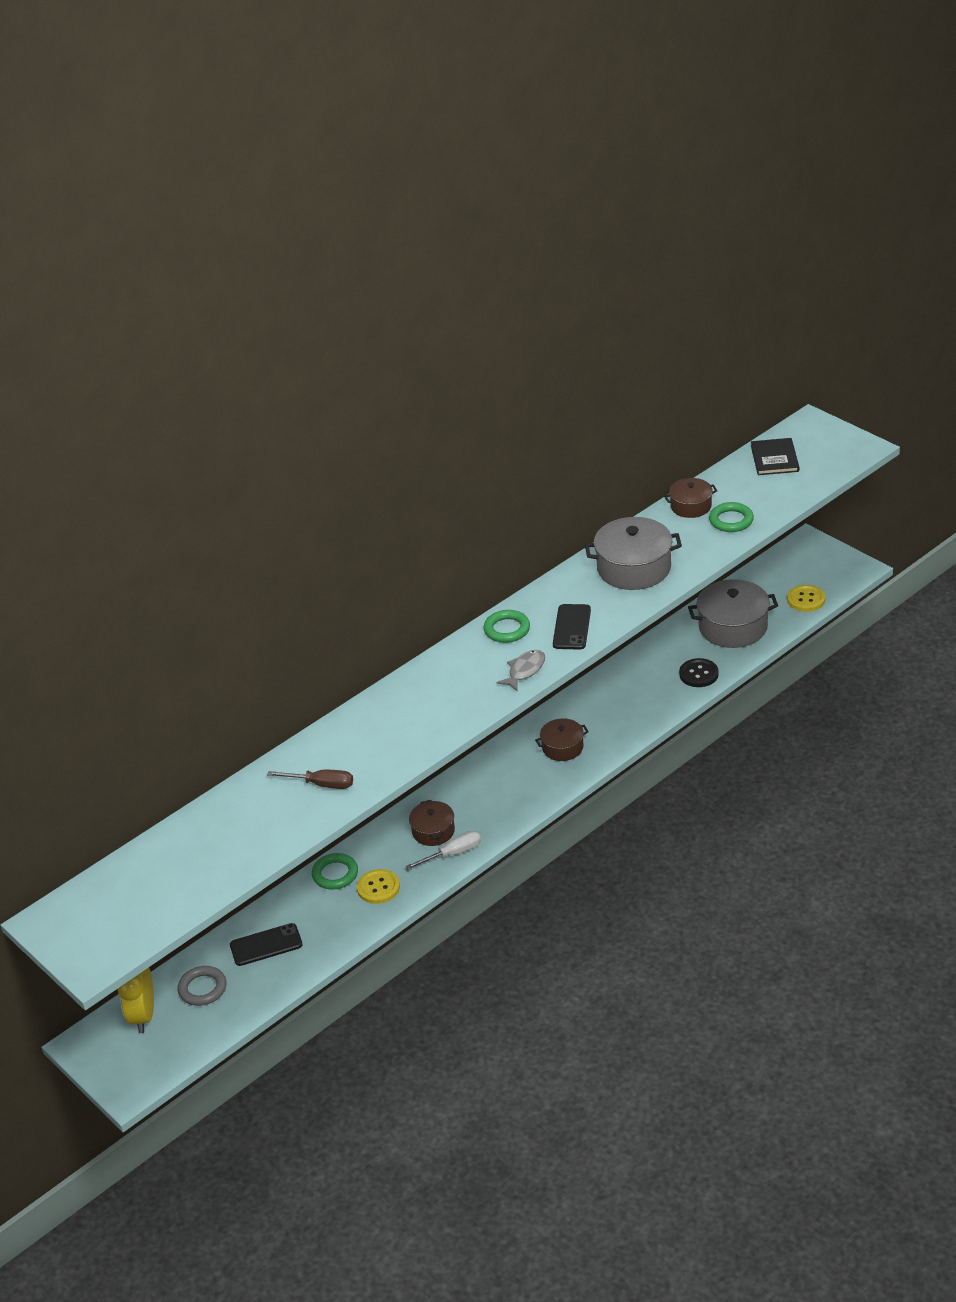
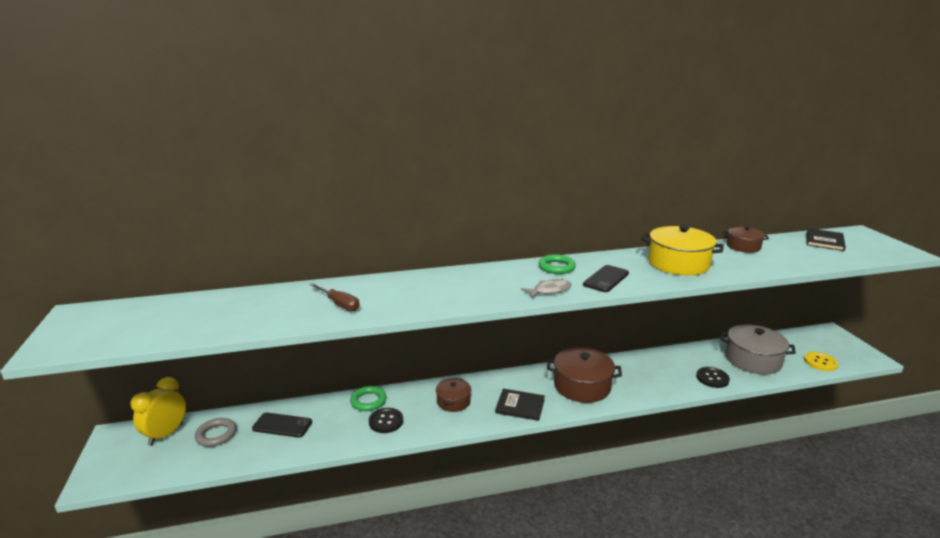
camera: 25 degrees right, 15 degrees down
yellow button [357,869,400,904] -> black button [369,408,403,433]
white screwdriver [406,831,481,870] -> none
brown pot [535,718,589,761] -> brown pot [547,347,622,403], size x1.74
grey pot [585,517,682,590] -> yellow pot [641,225,724,275]
green ring [709,502,754,532] -> none
none -> black book [495,389,545,421]

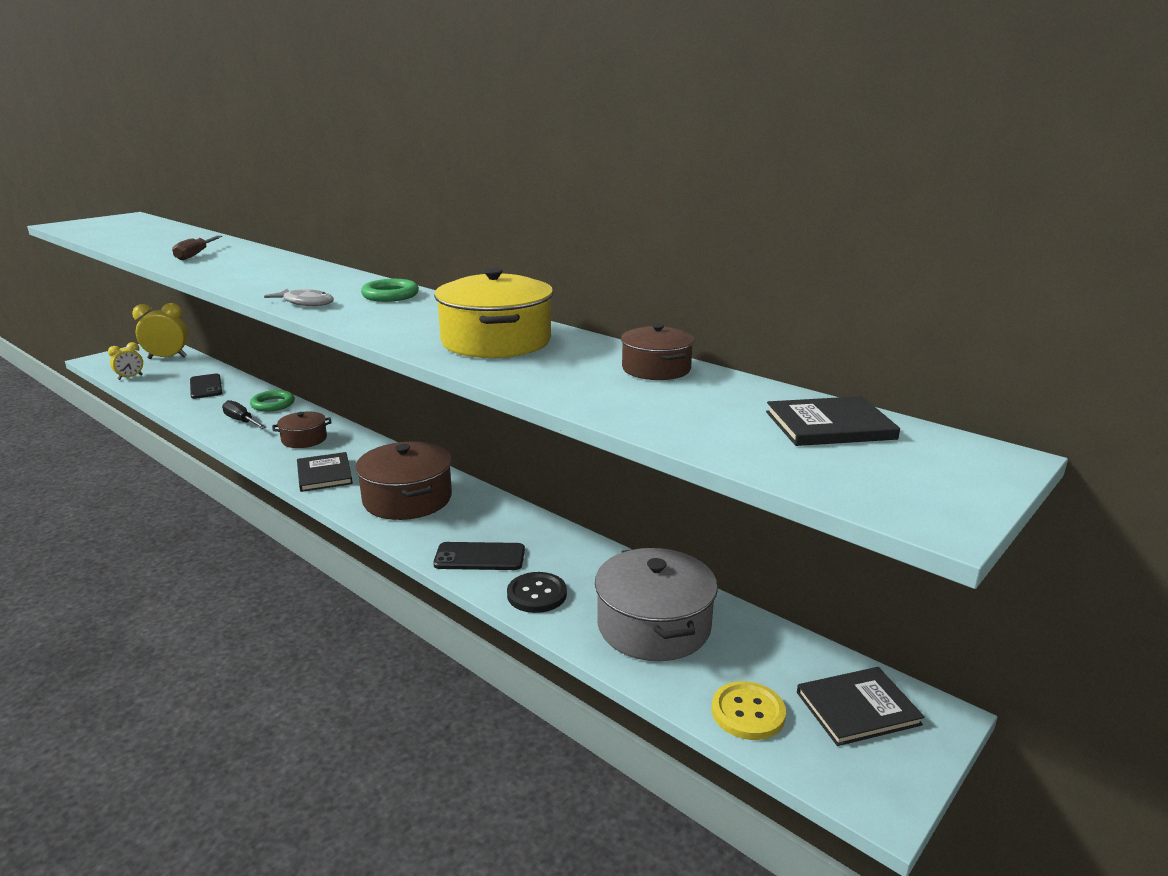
camera: 55 degrees right, 0 degrees up
grey ring [195,418,236,447] -> none
black button [369,408,403,433] -> black screwdriver [222,400,266,429]
black phone [583,265,629,292] -> black phone moved to [433,542,525,570]
none -> yellow clock [108,342,143,380]
none -> black book [797,667,925,746]

